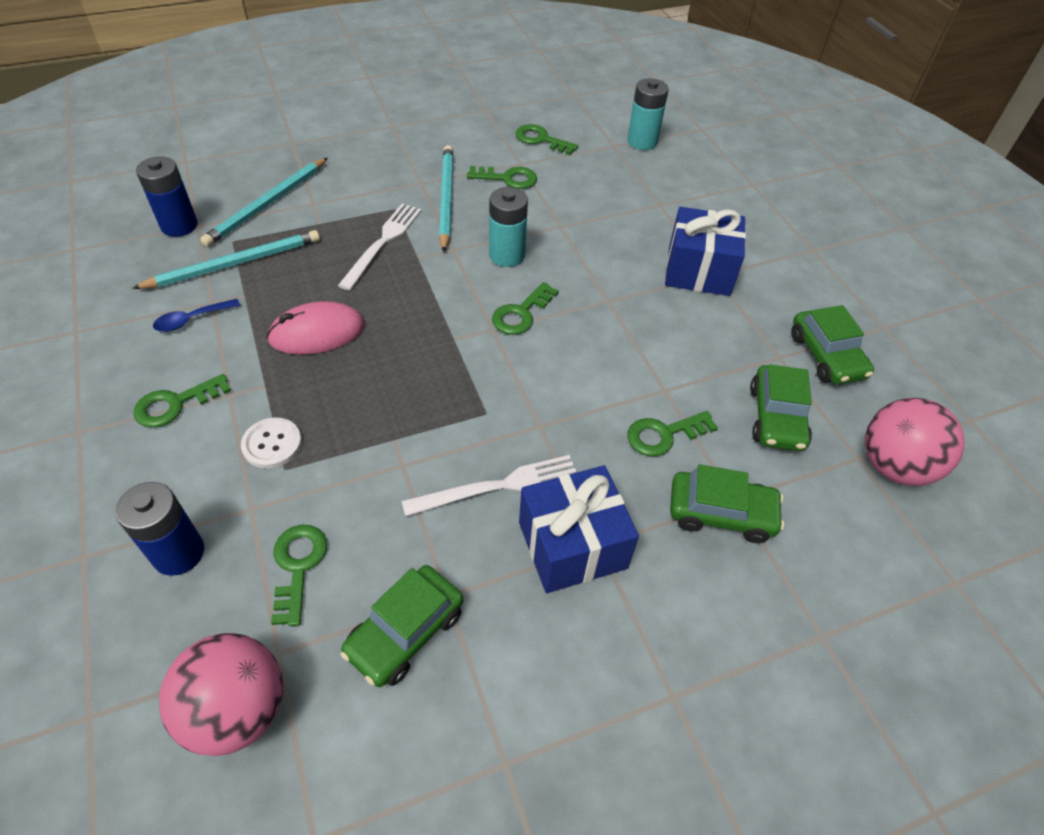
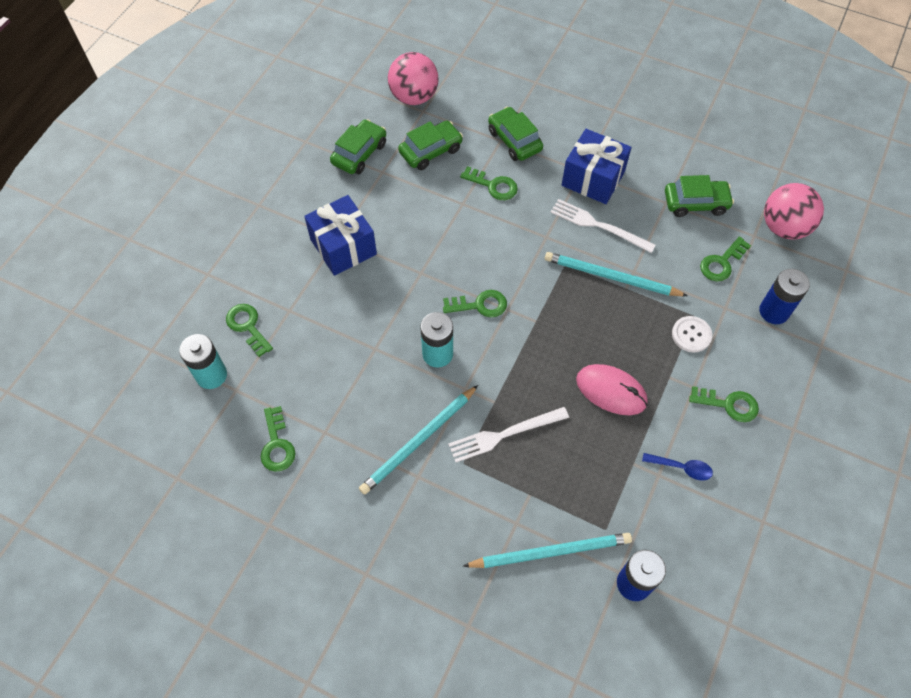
camera: 130 degrees left, 10 degrees up
turquoise pencil [132,230,320,289] -> turquoise pencil moved to [545,252,688,296]
green key [467,166,537,189] -> green key moved to [226,304,273,357]

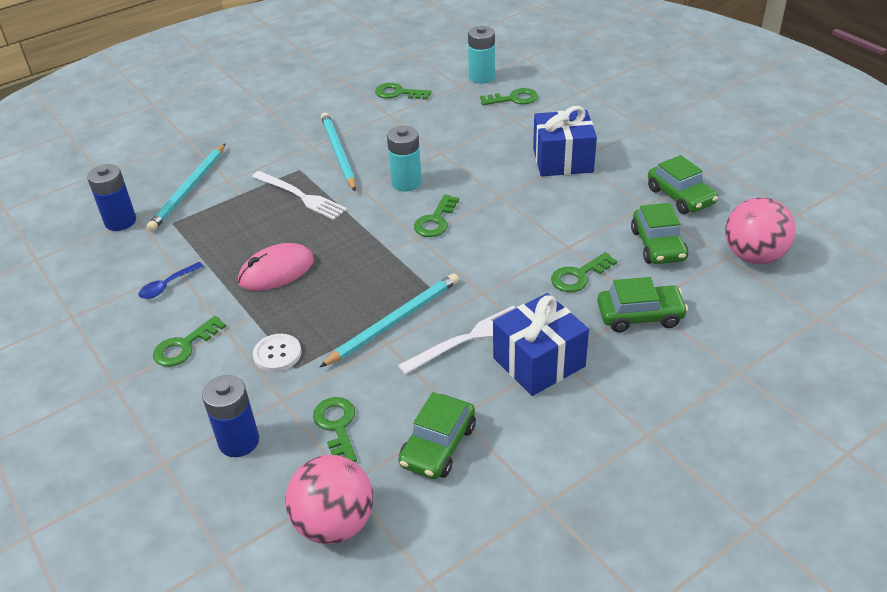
camera: 120 degrees right, 20 degrees down
white fork [448,407,569,462] -> white fork turned 120 degrees clockwise [252,171,347,220]

